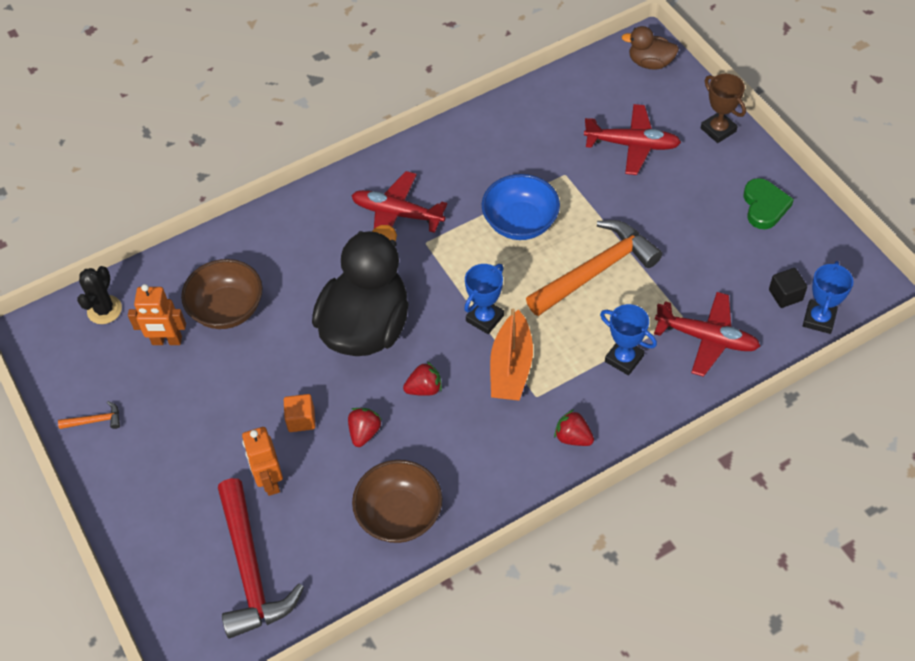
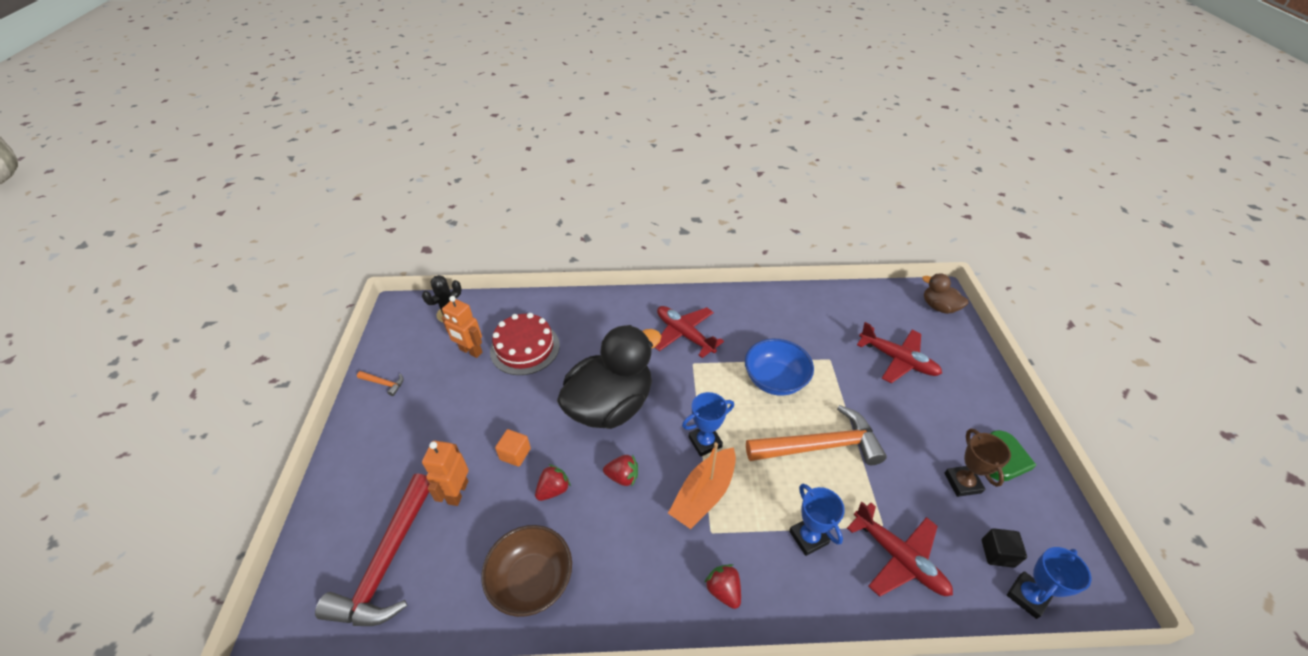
camera: 25 degrees right, 10 degrees down
brown bowl [181,259,263,329] -> red cake [490,313,560,375]
brown trophy [701,74,746,143] -> brown trophy moved to [944,428,1011,497]

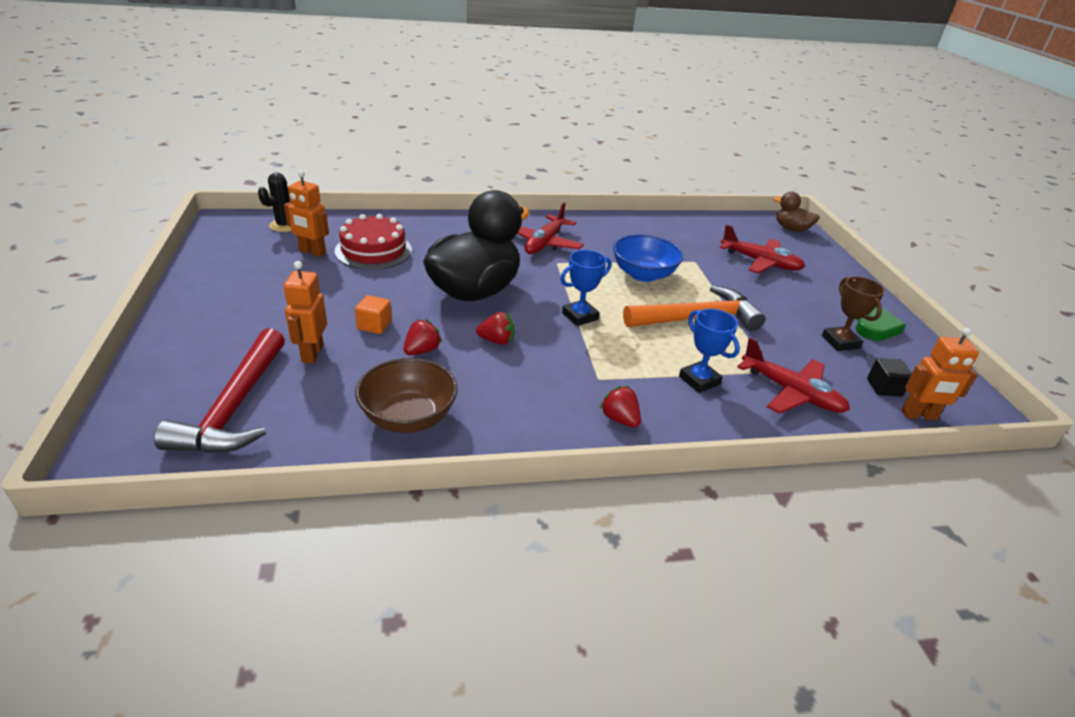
camera: 10 degrees left, 10 degrees down
orange hammer [357,371,404,396] -> none
red plane [655,306,724,358] -> red plane turned 105 degrees counterclockwise [517,202,584,254]
orange boat [668,442,736,529] -> none
blue trophy [1007,547,1091,619] -> orange robot [901,328,979,420]

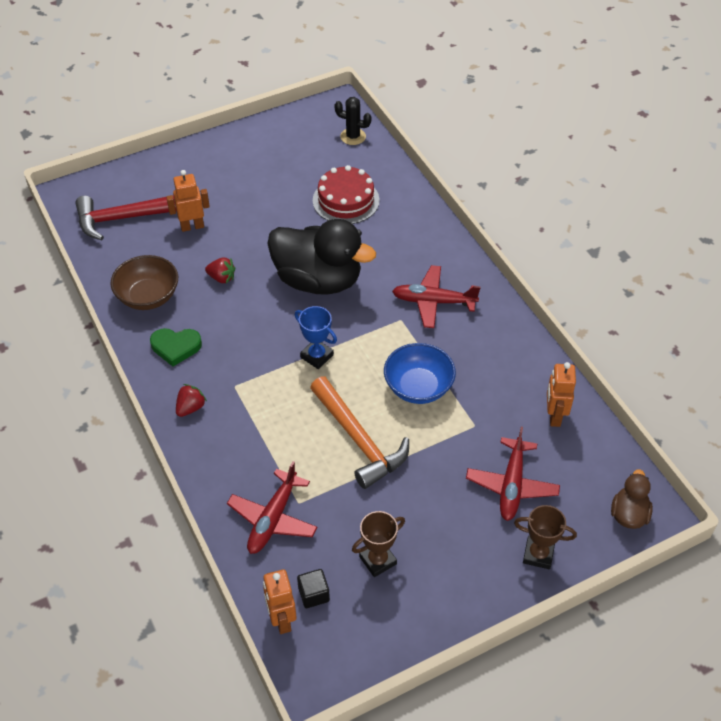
camera: 75 degrees right, 15 degrees up
orange robot [284,171,329,257] -> orange robot moved to [547,362,576,427]
orange cube [355,295,392,334] -> none
red strawberry [476,312,515,345] -> none
blue trophy [679,309,740,393] -> none
green heart [855,306,906,341] -> green heart moved to [150,328,202,367]
none -> brown trophy [514,505,577,569]

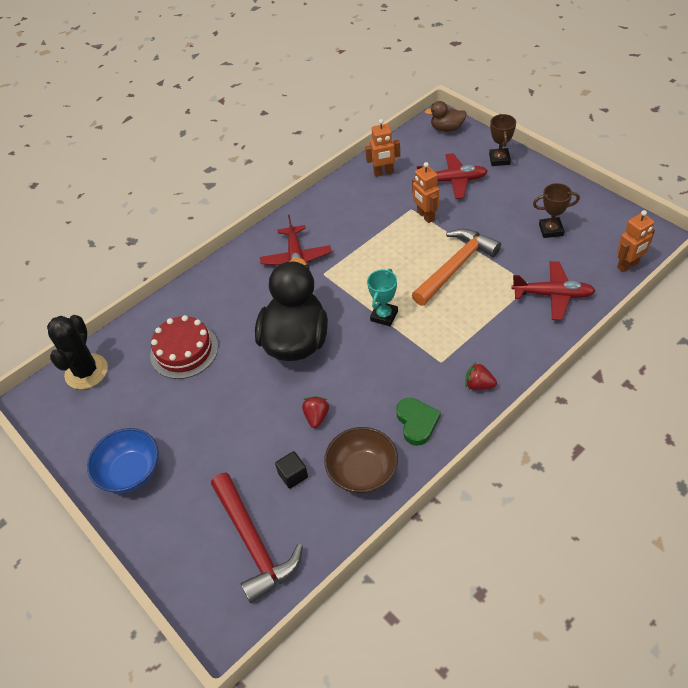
camera: 100 degrees left, 0 degrees up
orange robot [166,170,210,232] -> orange robot moved to [412,162,439,223]
blue trophy [295,306,337,369] -> turquoise trophy [367,268,398,326]
black cube [297,569,330,608] -> black cube moved to [275,451,308,489]
black cactus [334,97,371,145] -> black cactus [47,315,108,389], size x1.56
brown trophy [352,511,405,577] -> brown trophy turned 45 degrees counterclockwise [533,183,580,238]
blue bowl [384,343,456,404] -> blue bowl moved to [87,428,159,493]

